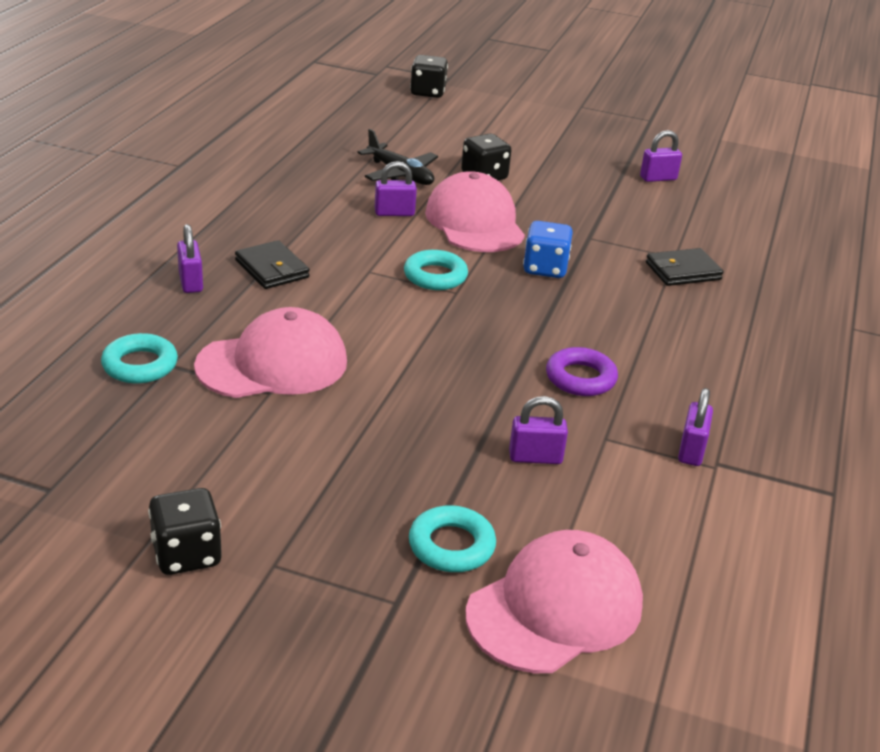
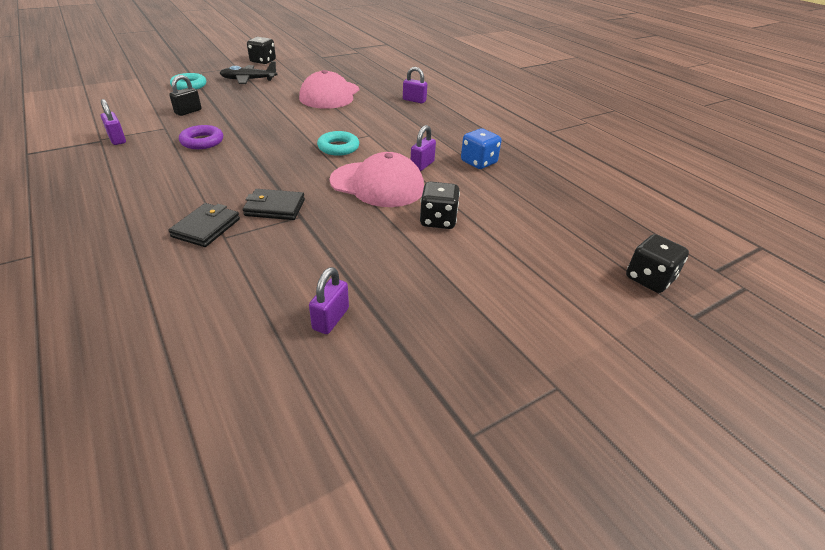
camera: 130 degrees right, 5 degrees up
turquoise ring [101,333,178,383] -> none
black wallet [235,240,310,289] -> black wallet moved to [243,189,305,220]
black plane [358,129,438,185] -> black plane moved to [220,61,277,84]
pink cap [466,530,643,673] -> none
purple padlock [509,396,568,464] -> black padlock [169,75,202,116]
blue dice [523,221,573,278] -> blue dice moved to [461,128,501,169]

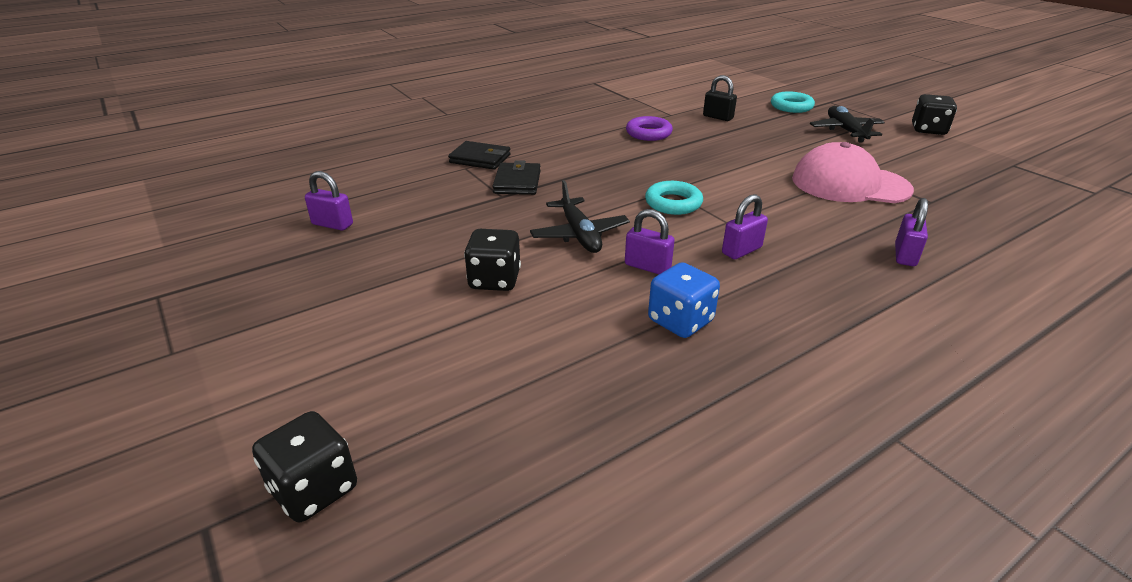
camera: 90 degrees right, 5 degrees down
purple padlock [101,99,126,145] -> purple padlock moved to [722,194,768,259]
pink cap [330,152,424,207] -> black plane [530,180,630,253]

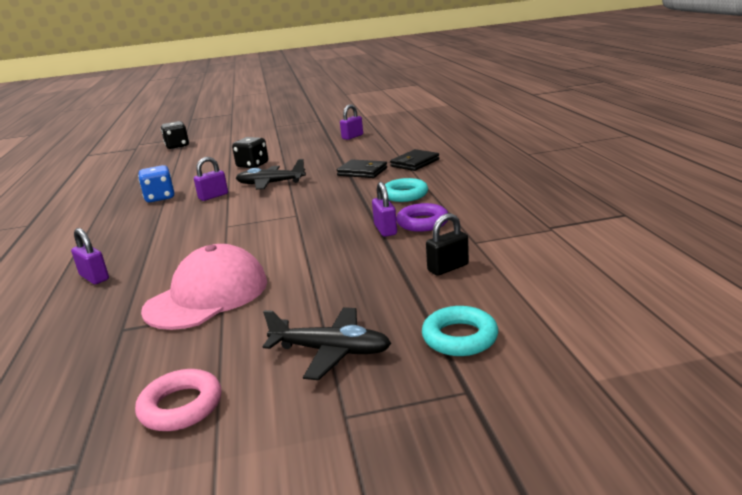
camera: 115 degrees right, 10 degrees down
turquoise ring [645,181,703,215] -> turquoise ring moved to [385,178,428,202]
purple padlock [722,194,768,259] -> purple padlock moved to [372,182,397,237]
black dice [912,94,957,135] -> none
none -> pink ring [135,369,221,431]

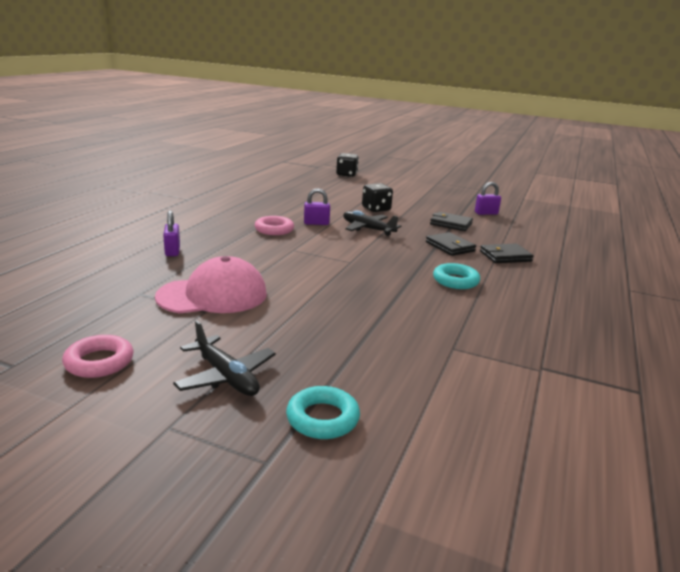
camera: 30 degrees right, 0 degrees up
blue dice [138,165,174,202] -> none
purple padlock [372,182,397,237] -> none
purple ring [396,203,448,232] -> none
black padlock [426,213,469,276] -> none
none -> pink ring [255,216,294,235]
none -> black wallet [430,212,473,231]

